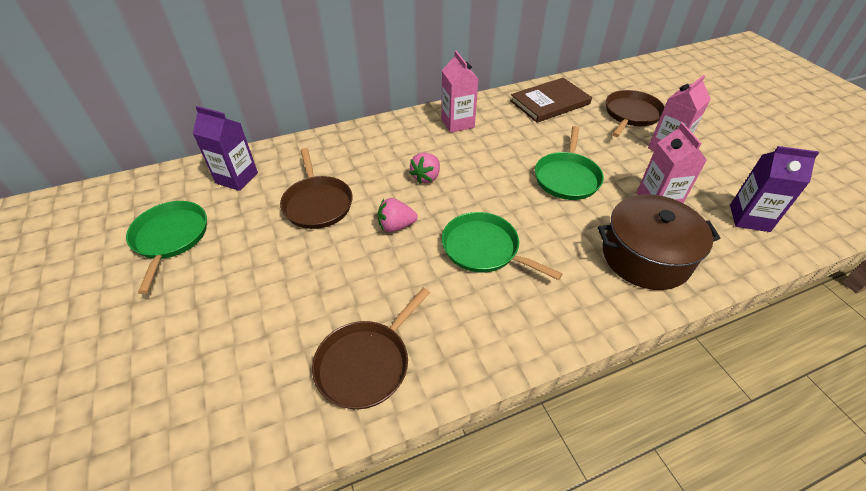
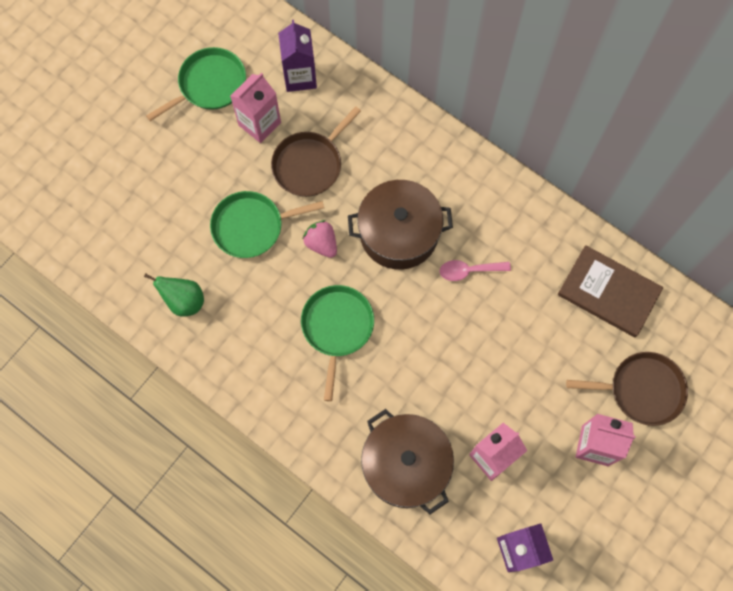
camera: 60 degrees right, 25 degrees up
brown pan [312,287,430,409] -> green pear [144,273,204,317]
pink strawberry [409,153,440,184] -> brown pot [348,180,453,270]
pink carton [441,51,479,133] -> pink carton moved to [230,73,281,143]
green pan [535,126,604,200] -> green pan moved to [210,191,324,258]
none -> pink spoon [440,260,511,281]

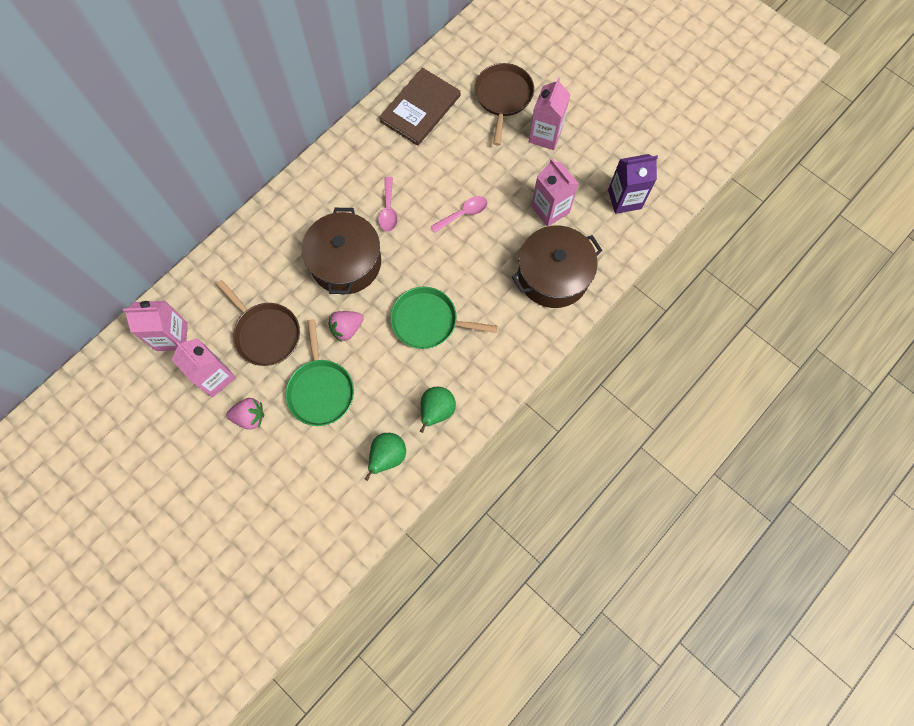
camera: 85 degrees left, 0 degrees up
green pan [146,47,246,121] -> none
purple carton [278,20,317,92] -> pink carton [123,301,188,351]
none -> pink strawberry [226,398,264,430]
none -> green pear [420,387,456,433]
none -> pink spoon [431,196,488,233]

